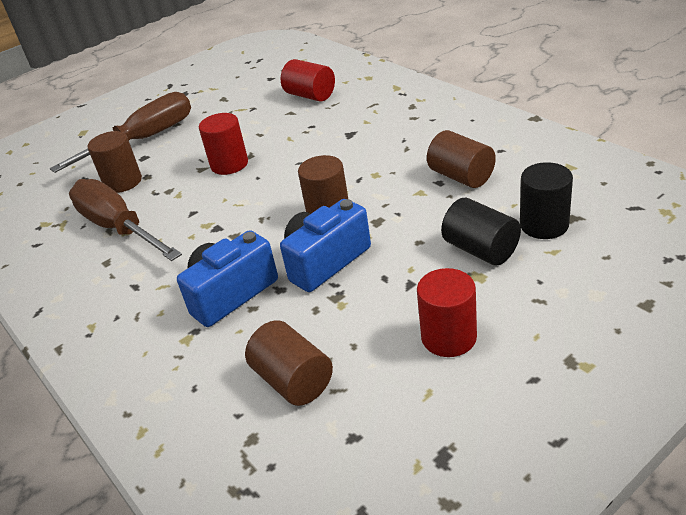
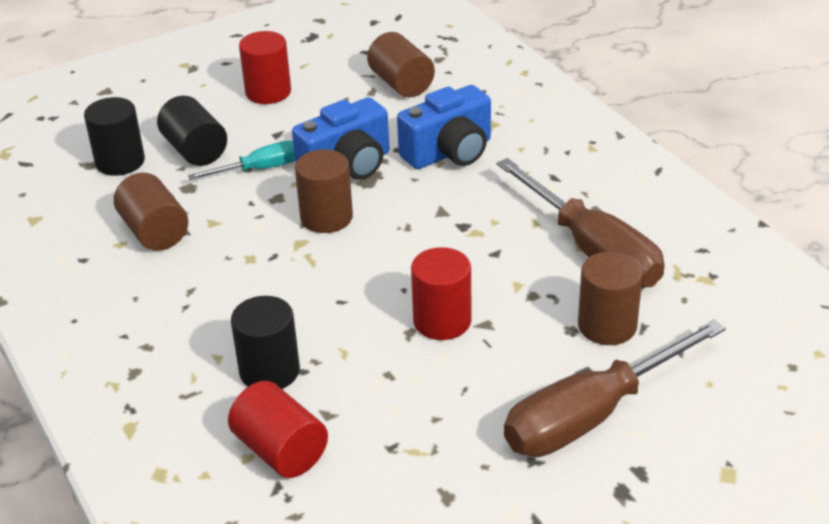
camera: 175 degrees left, 0 degrees up
none -> turquoise screwdriver [188,141,295,180]
none -> black cylinder [231,296,300,389]

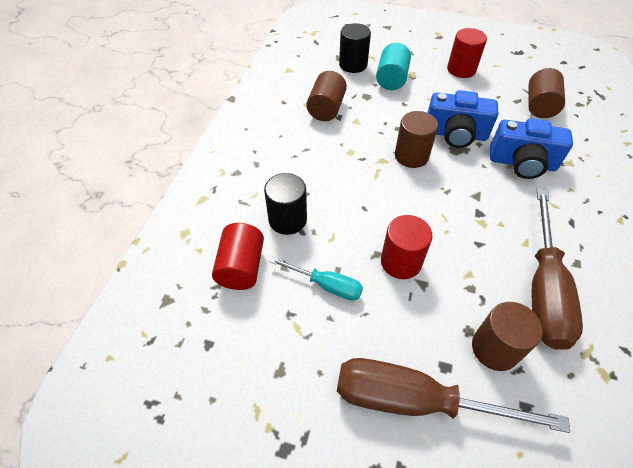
camera: 45 degrees right, 15 degrees up
black cylinder [157,96,227,166] -> turquoise cylinder [376,43,411,90]
turquoise screwdriver [188,141,295,180] -> turquoise screwdriver moved to [269,257,363,301]

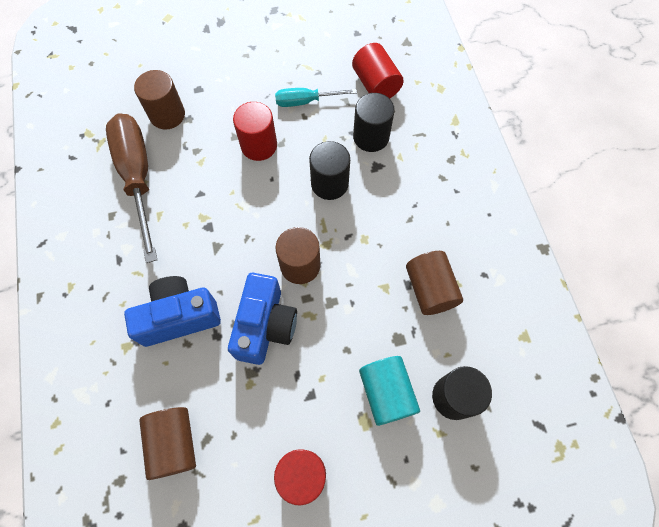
camera: 150 degrees right, 15 degrees up
brown screwdriver [337,358,570,433] -> none
blue camera [428,90,498,148] -> blue camera turned 120 degrees clockwise [228,273,297,365]
none -> black cylinder [309,141,350,200]

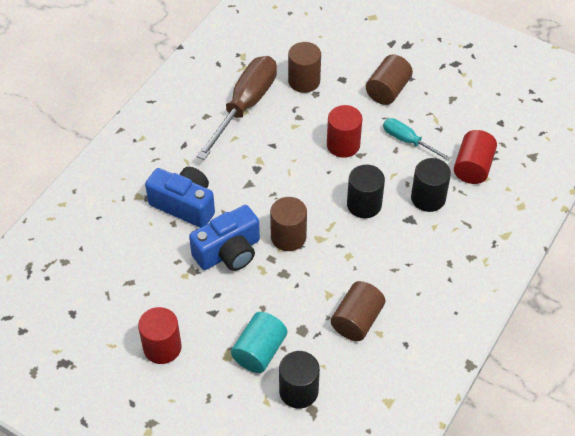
camera: 45 degrees right, 15 degrees down
brown cylinder [139,407,196,480] -> brown cylinder moved to [366,55,413,105]

